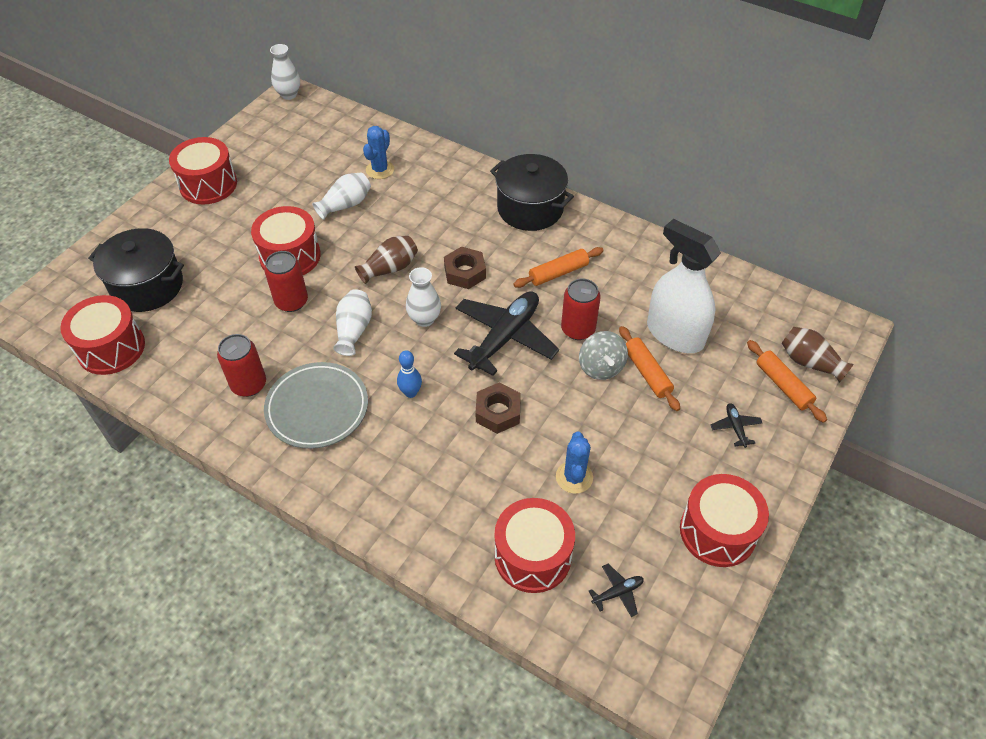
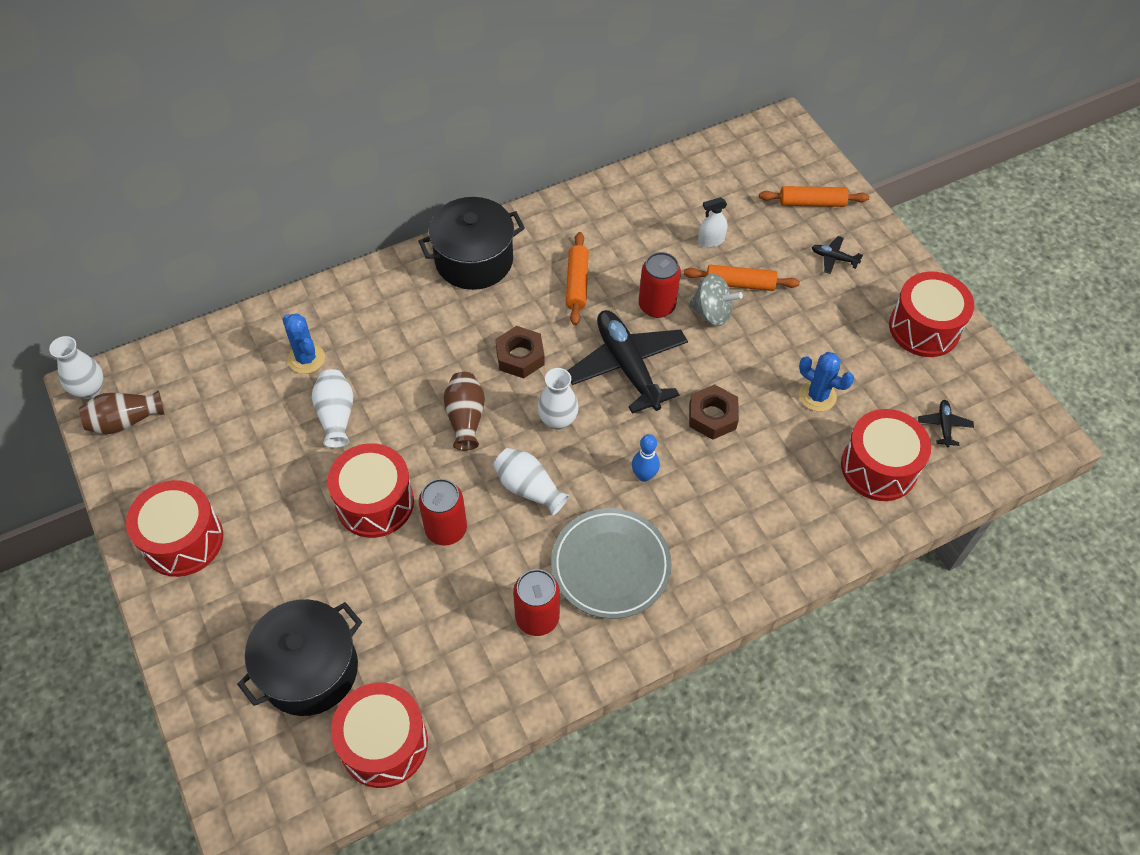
camera: 60 degrees left, 5 degrees up
white spray bottle [647,219,721,353] -> white spray bottle [698,197,727,247], size x0.42
brown vase [782,327,854,383] -> brown vase moved to [79,390,164,434]

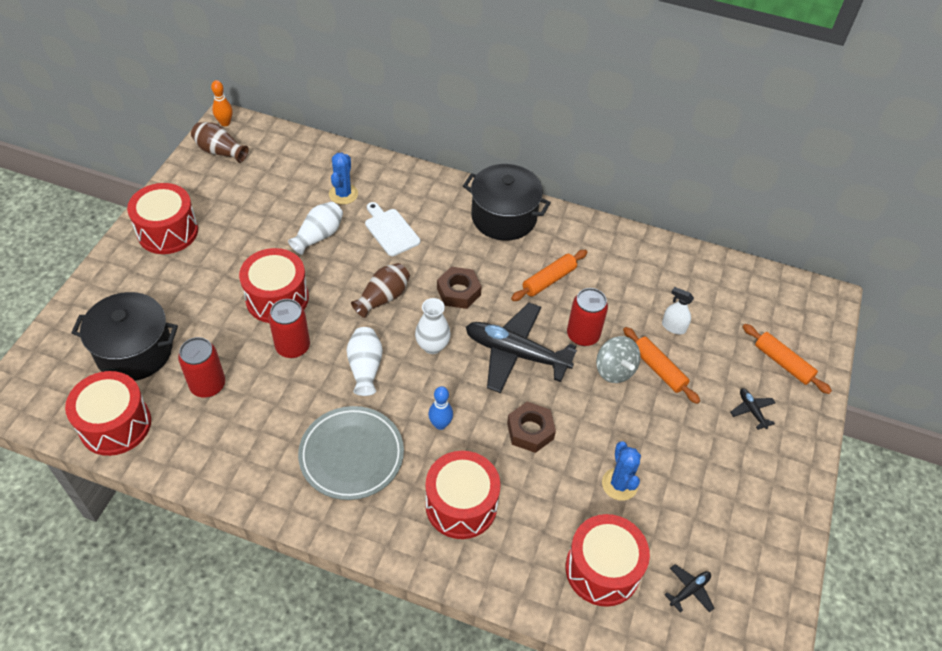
camera: 45 degrees right, 5 degrees down
white vase [49,336,103,399] -> orange bowling pin [211,80,233,126]
red can [513,569,560,636] -> red can moved to [178,337,225,397]
black plane [567,310,688,414] -> black plane turned 90 degrees counterclockwise [466,303,577,393]
red drum [889,272,974,357] -> red drum moved to [425,451,500,539]
none -> white cutting board [365,202,420,256]

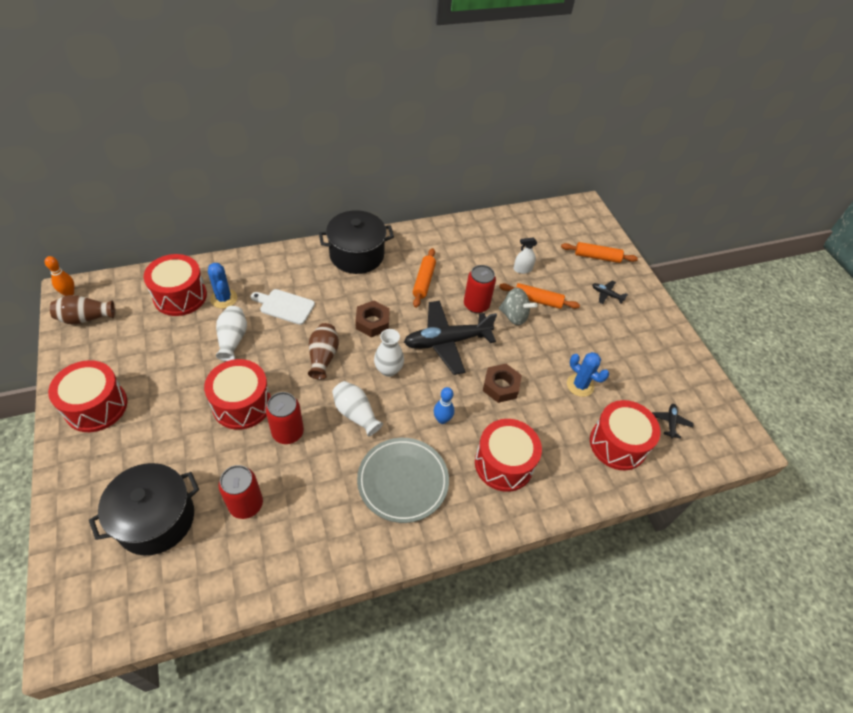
camera: 40 degrees left, 0 degrees up
red drum [65,371,151,456] -> red drum moved to [144,254,207,316]

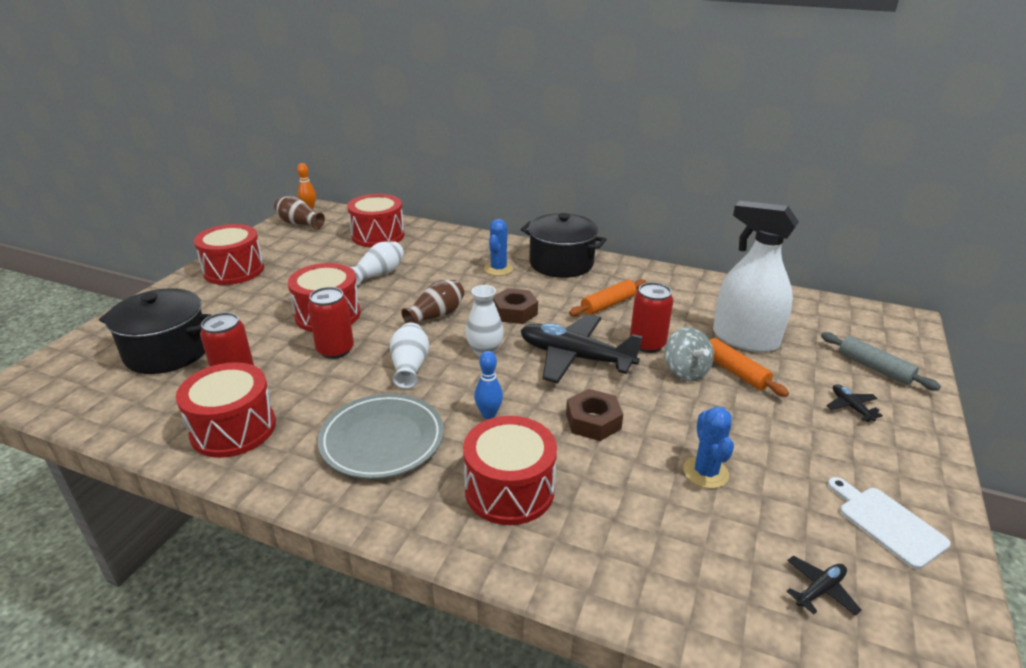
camera: 45 degrees right, 20 degrees down
blue cactus [208,263,237,308] -> blue cactus moved to [484,219,513,276]
white cutting board [251,289,315,325] -> white cutting board moved to [828,477,951,569]
white spray bottle [514,238,537,274] -> white spray bottle [713,201,799,352], size x2.40
orange rolling pin [561,242,638,263] -> grey rolling pin [821,332,941,391]
red drum [590,400,660,470] -> red drum moved to [176,362,276,458]

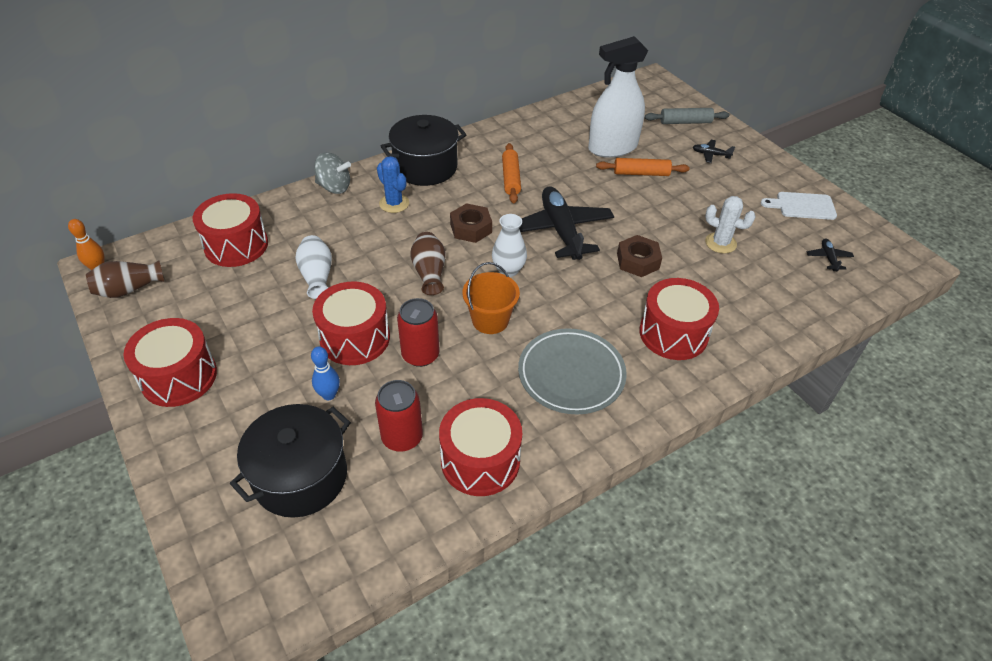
camera: 55 degrees left, 15 degrees up
white vase [390,322,429,389] -> orange bucket [463,262,520,334]
blue bowling pin [474,351,503,419] -> blue bowling pin moved to [311,346,340,400]
black plane [520,314,642,383] -> black plane turned 105 degrees clockwise [519,186,614,260]
red can [630,282,673,353] -> none
grey spinning top [665,327,714,382] -> grey spinning top moved to [314,152,351,194]
blue cactus [683,407,734,489] -> white cactus [705,196,756,254]

